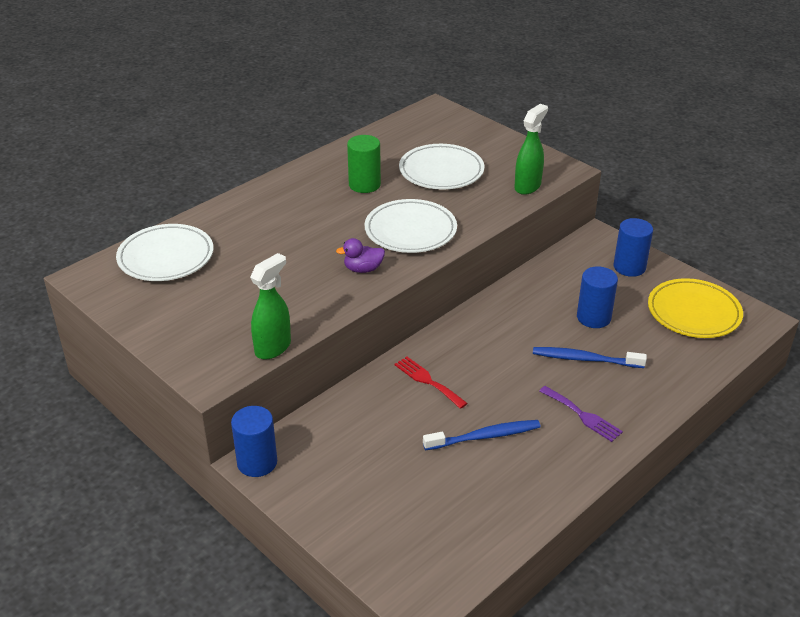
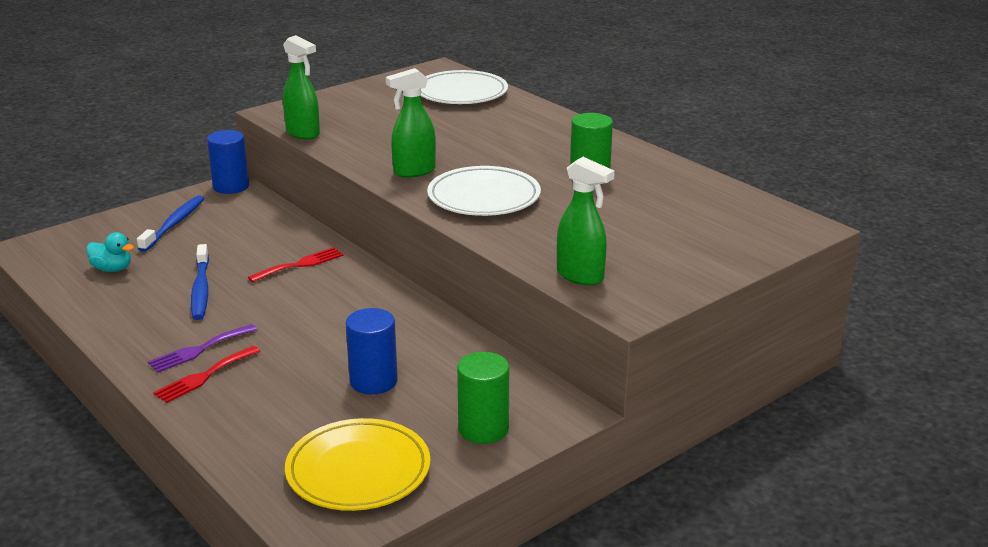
camera: 95 degrees right, 10 degrees down
purple duck [336,238,385,273] -> green spray bottle [386,68,436,178]
white plate [399,144,484,190] -> none
blue toothbrush [533,347,647,368] -> blue toothbrush moved to [137,195,204,252]
blue cylinder [613,218,653,277] -> green cylinder [457,352,509,444]
none -> turquoise duck [86,232,134,272]
none -> red fork [153,346,260,403]

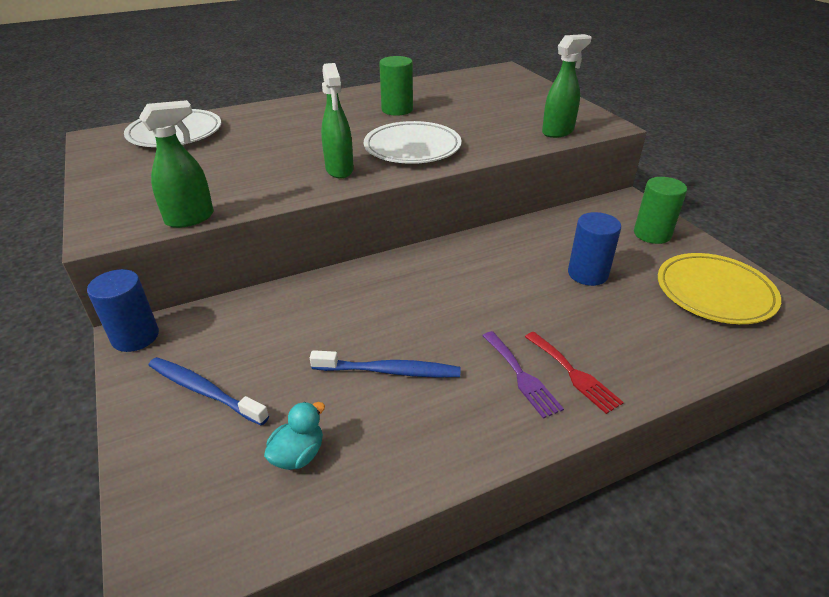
camera: 75 degrees left, 10 degrees up
red fork [248,247,344,282] -> none

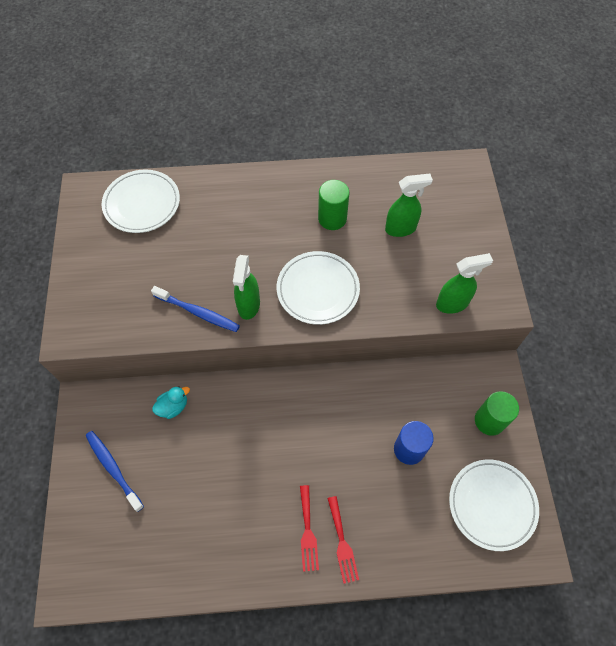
camera: 20 degrees right, 25 degrees up
blue cylinder [87,269,159,352] -> none
green spray bottle [139,100,214,228] -> green spray bottle moved to [385,174,433,237]
turquoise duck [264,402,325,470] -> turquoise duck moved to [152,386,190,419]
blue toothbrush [310,350,461,378] -> blue toothbrush moved to [151,286,240,332]
purple fork [482,331,564,419] -> red fork [300,485,319,572]
yellow plate [658,253,781,324] -> white plate [449,459,539,551]

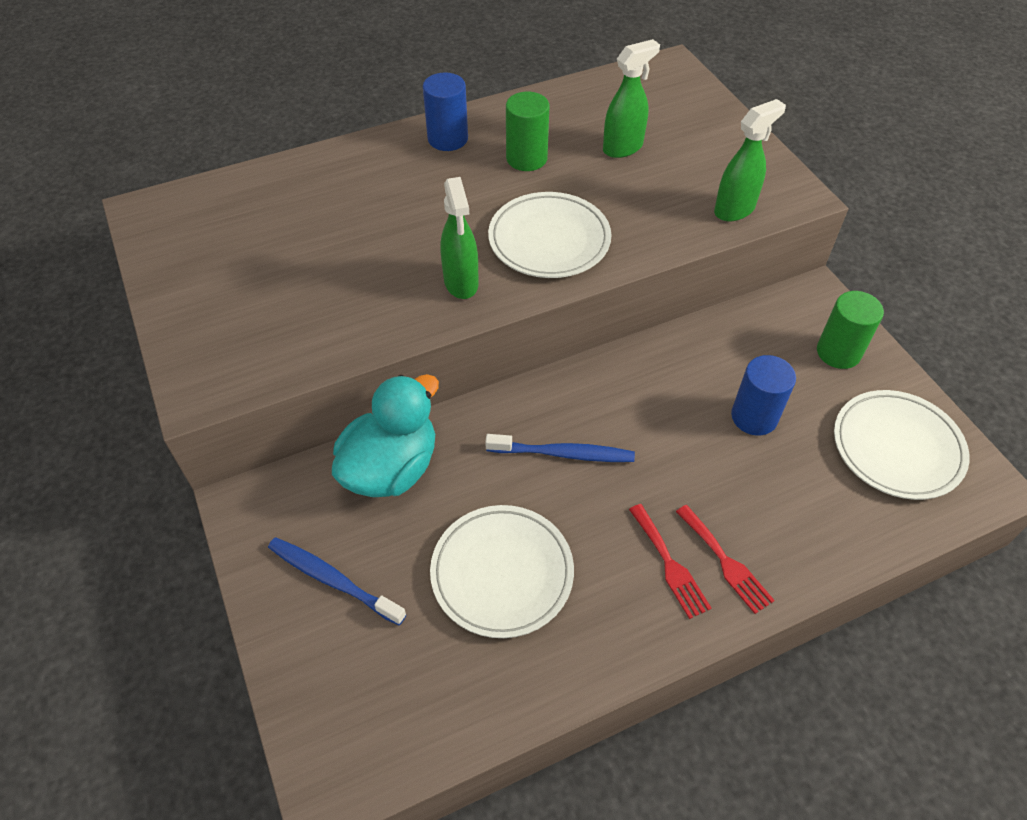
camera: 20 degrees left, 10 degrees down
white plate [102,169,180,233] -> white plate moved to [430,505,574,638]
blue toothbrush [151,286,240,332] -> blue toothbrush moved to [485,434,635,462]
turquoise duck [152,386,190,419] -> turquoise duck [332,374,439,497], size x2.09
none -> blue cylinder [423,73,468,151]

